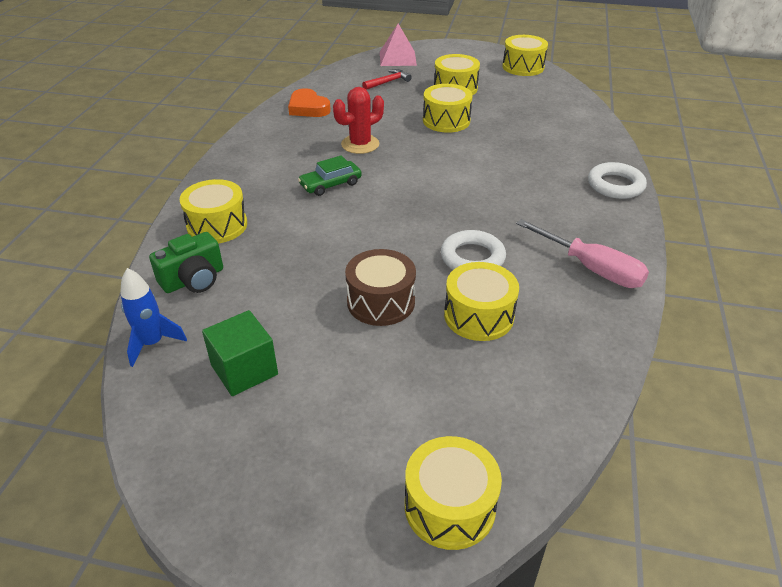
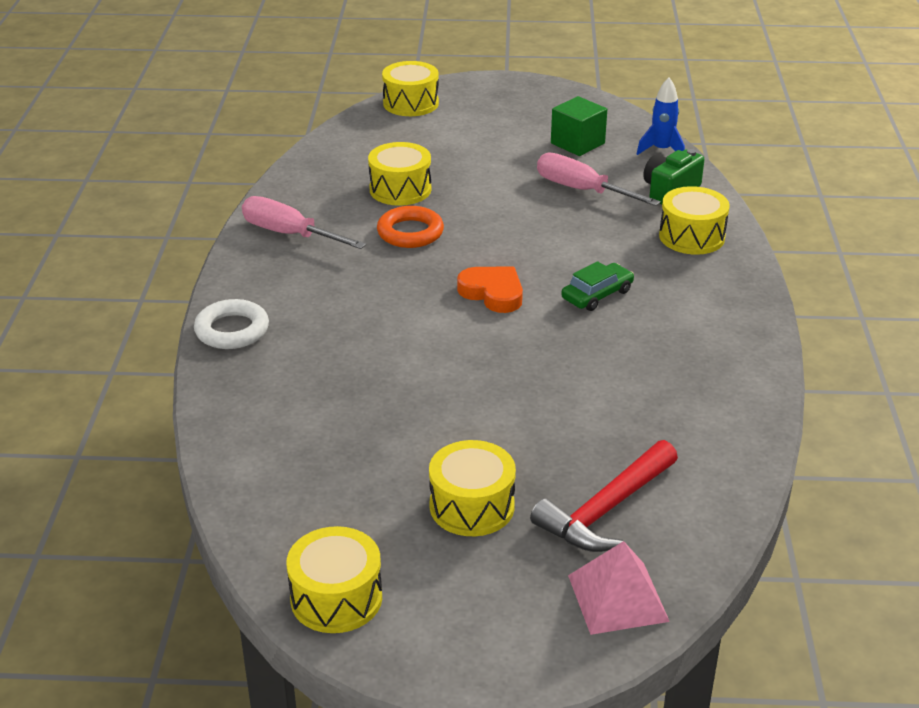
camera: 170 degrees right, 5 degrees down
orange heart [288,88,331,117] -> orange heart moved to [457,266,523,313]
red cactus [333,87,384,154] -> none
brown drum [345,249,416,326] -> none
red hammer [362,69,412,90] -> red hammer [530,440,678,552], size x1.75
yellow drum [423,84,473,133] -> none
white ring [441,230,506,270] -> orange ring [377,206,444,248]
none -> pink screwdriver [537,153,661,206]

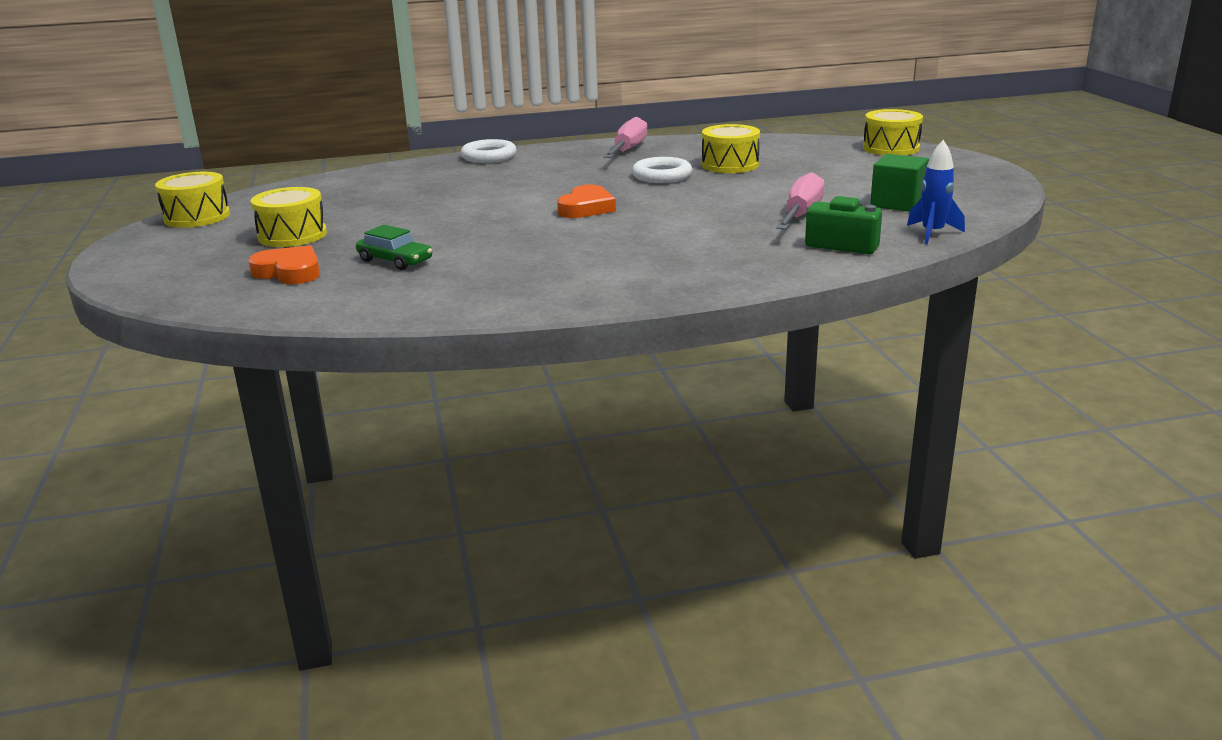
camera: 75 degrees right, 10 degrees down
orange ring [377,206,444,248] -> white ring [632,157,692,183]
red hammer [530,440,678,552] -> orange heart [248,245,320,284]
green car [561,261,634,311] -> green car moved to [356,225,432,270]
pink pyramid [568,541,670,635] -> none
yellow drum [659,186,730,255] -> none

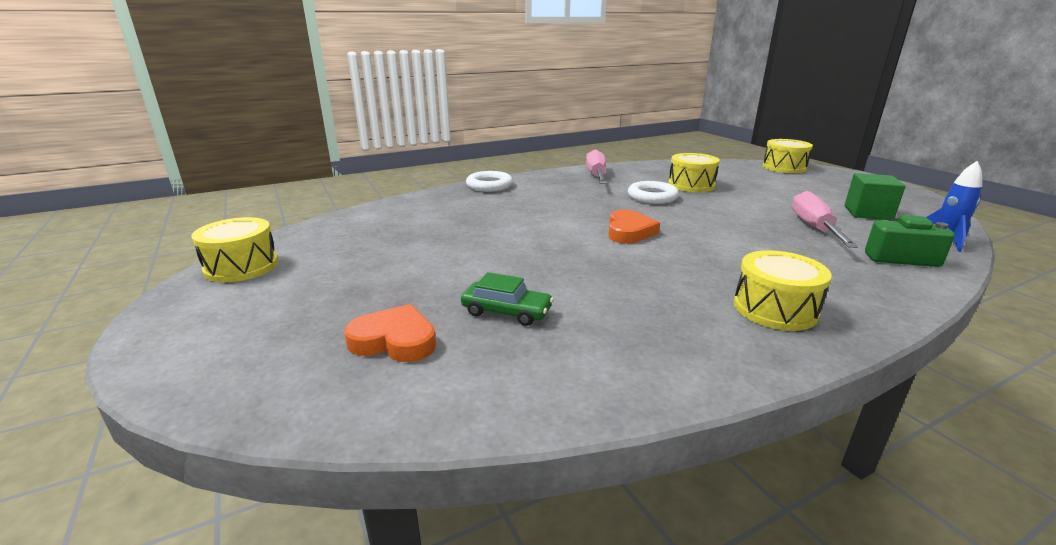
camera: 15 degrees left, 0 degrees up
yellow drum [251,187,327,247] -> yellow drum moved to [734,250,832,331]

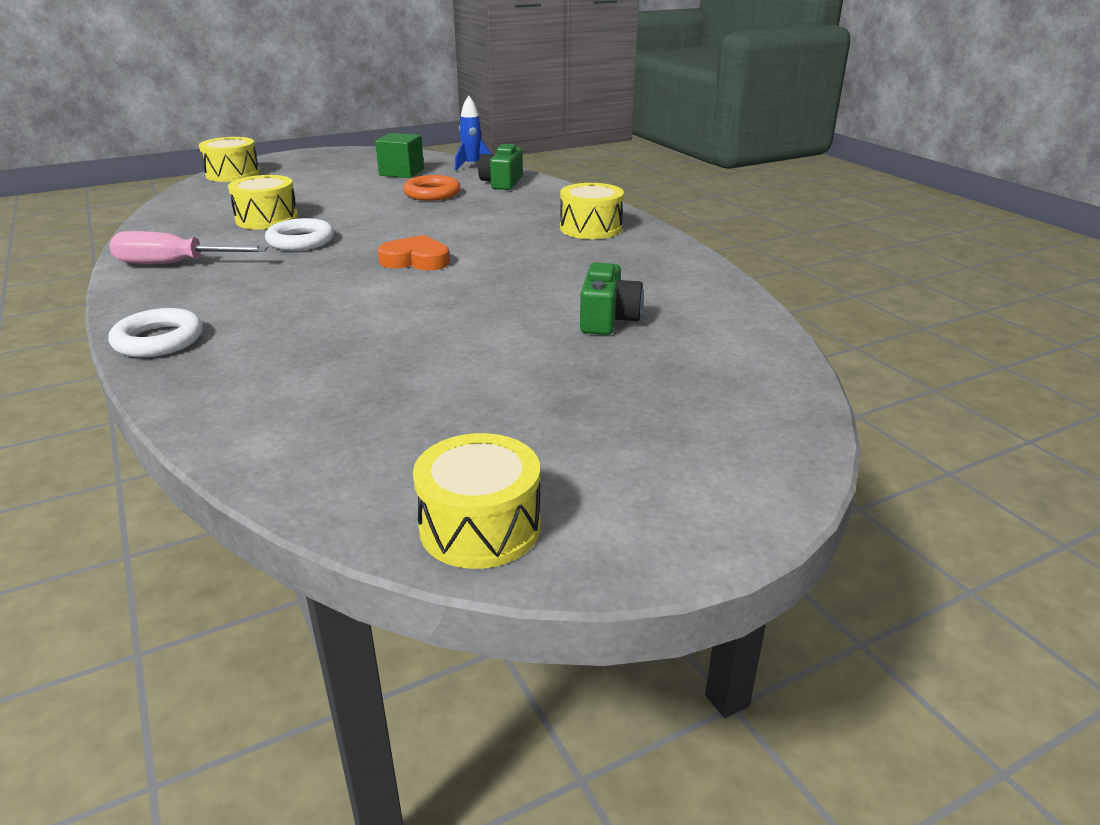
camera: 90 degrees left, 5 degrees up
orange heart [344,304,436,362] -> none
green car [461,272,554,326] -> green camera [580,262,644,335]
pink screwdriver [792,191,858,248] -> orange ring [403,175,460,201]

